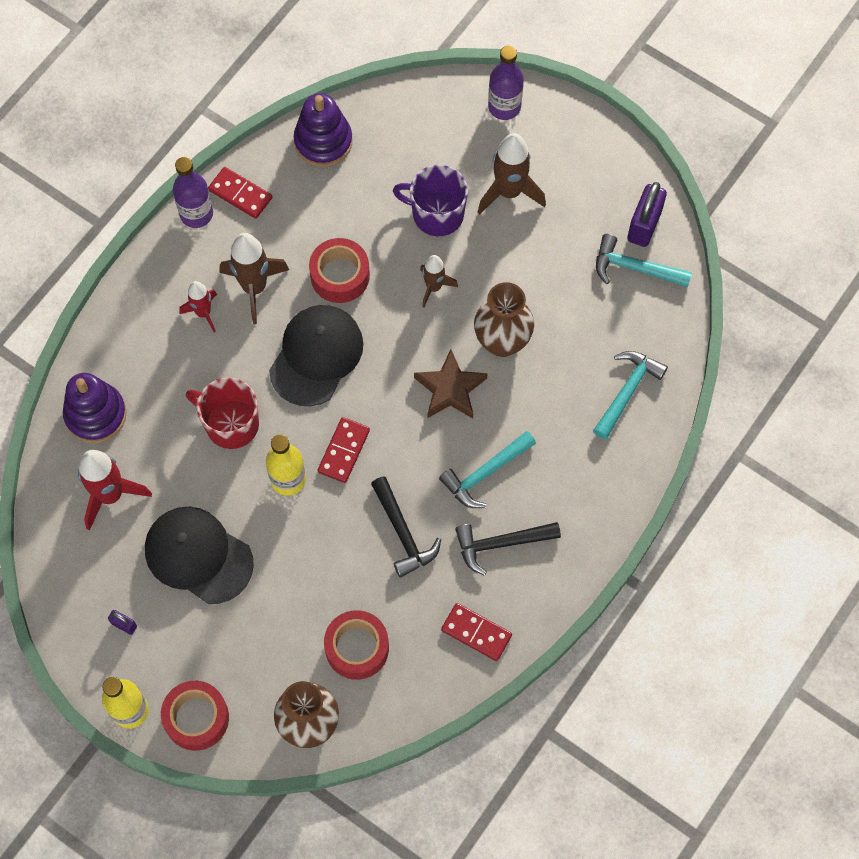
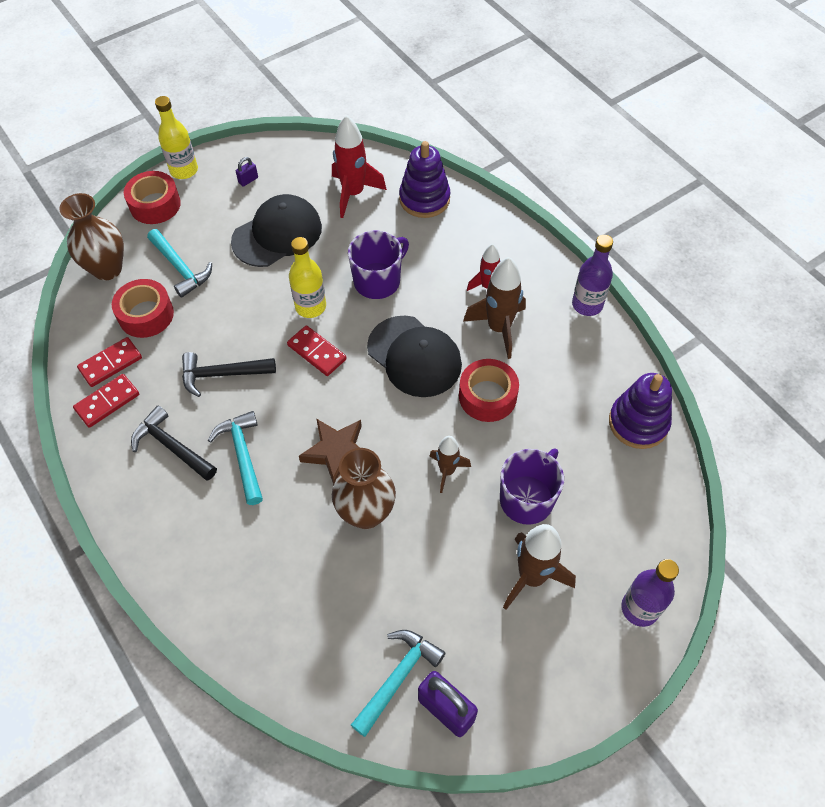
camera: 110 degrees right, 10 degrees down
red mug [186,377,259,449] -> purple mug [348,231,409,299]
red domino [208,167,272,219] -> red domino moved to [77,337,142,387]
black hammer [455,522,561,575] -> black hammer turned 60 degrees counterclockwise [131,406,217,481]
turquoise hammer [593,351,668,439] -> turquoise hammer moved to [147,229,212,298]

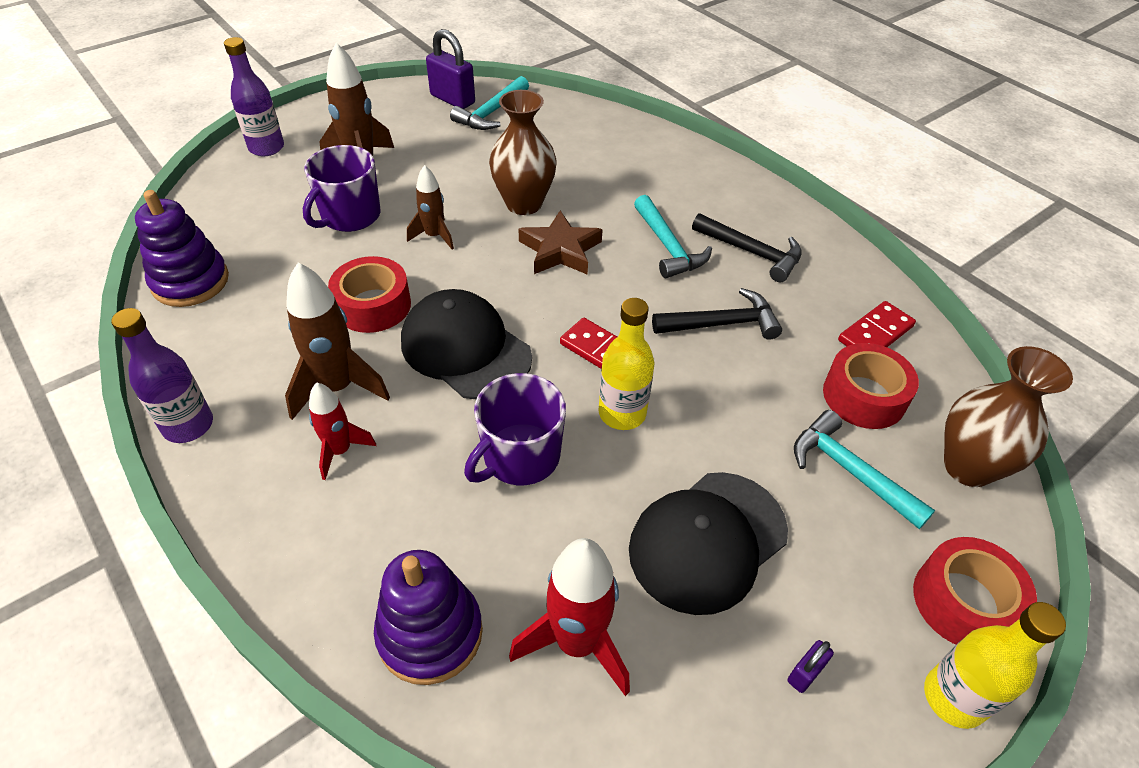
camera: 175 degrees right, 10 degrees down
red domino [73,374,139,428] -> none

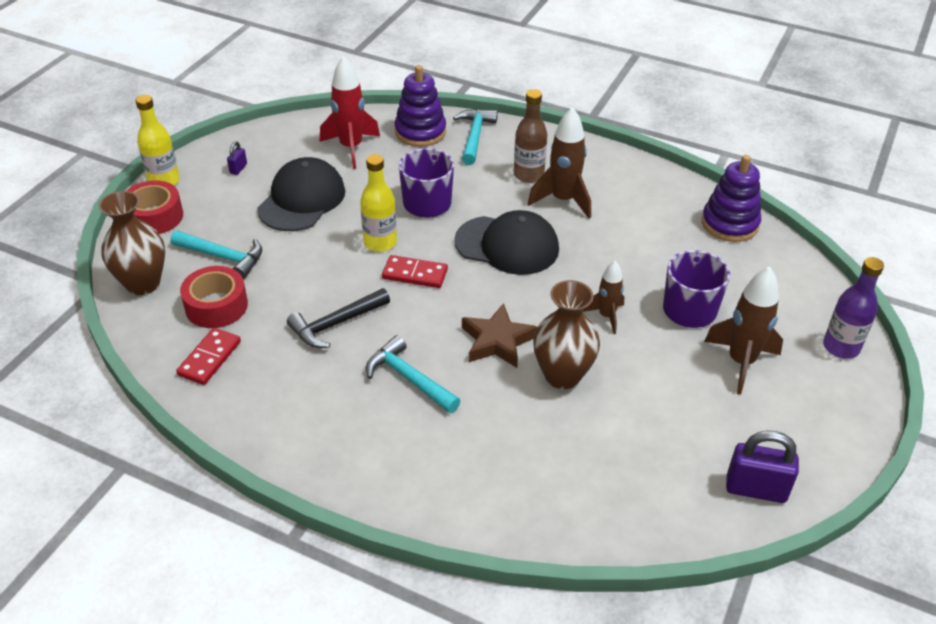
camera: 155 degrees right, 5 degrees down
purple bottle [111,308,213,443] -> none
red rocket [309,382,376,480] -> brown bottle [514,89,547,183]
red tape [328,256,411,333] -> none
turquoise hammer [450,76,529,130] -> turquoise hammer moved to [453,109,498,165]
black hammer [692,213,802,282] -> none

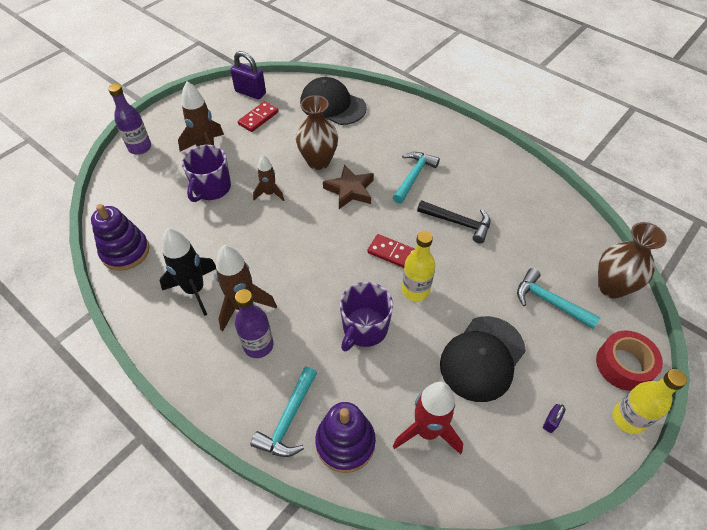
camera: 165 degrees left, 10 degrees up
red domino [176,328,241,385] -> red domino moved to [238,101,279,132]
red tape [180,266,248,328] -> none
black hammer [287,288,390,348] -> black hammer turned 45 degrees clockwise [417,200,490,243]
turquoise hammer [366,335,460,413] -> turquoise hammer turned 120 degrees counterclockwise [393,152,440,204]
black cap [454,210,559,275] -> black cap moved to [300,77,367,125]
brown bottle [514,89,547,183] -> purple bottle [235,289,274,358]
none -> black rocket [159,228,216,316]

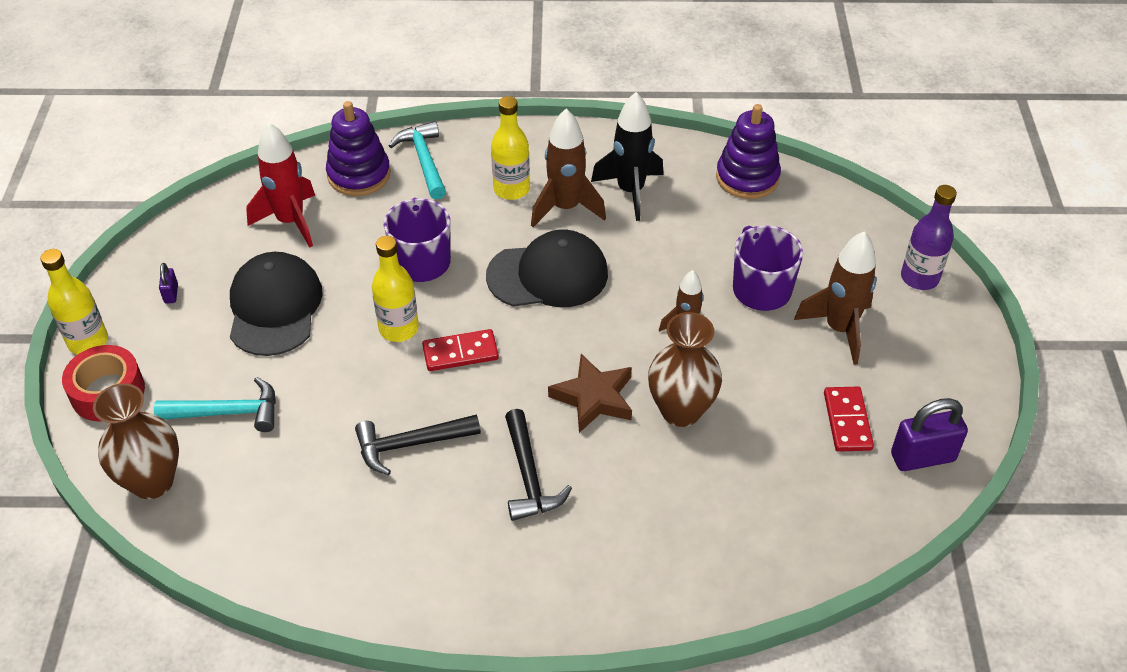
camera: 140 degrees right, 5 degrees down
purple bottle [235,289,274,358] -> yellow bottle [491,96,530,200]
black cap [300,77,367,125] -> black cap moved to [486,230,608,307]
turquoise hammer [393,152,440,204] -> black hammer [505,409,572,521]

